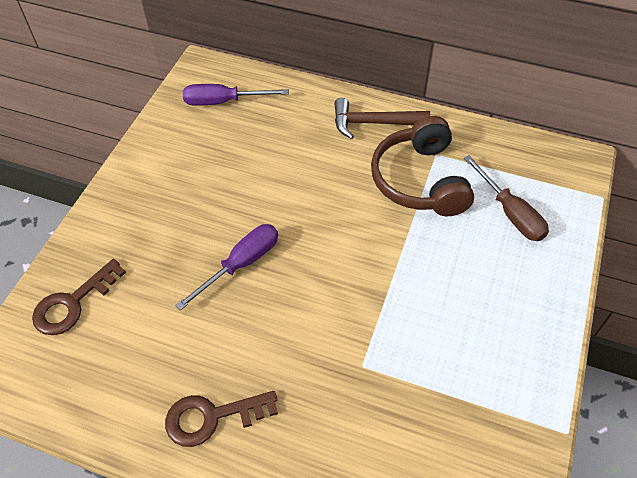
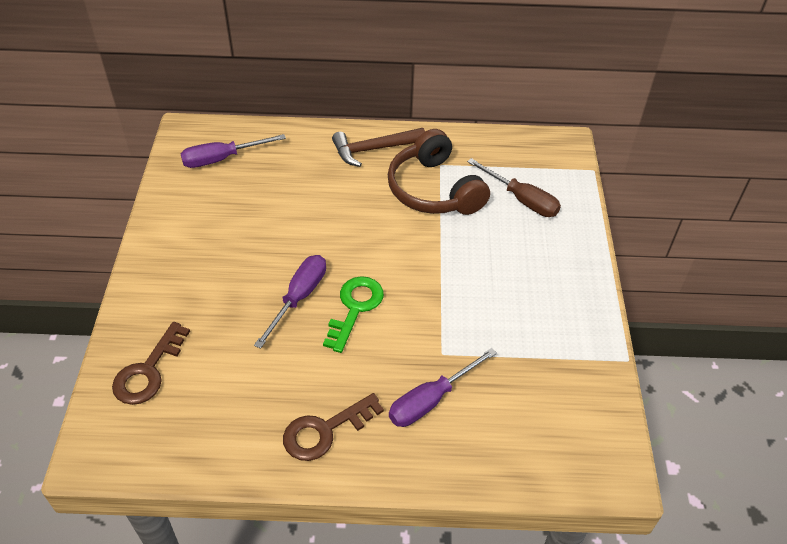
camera: 20 degrees left, 5 degrees down
none -> green key [323,276,384,353]
none -> purple screwdriver [389,348,497,427]

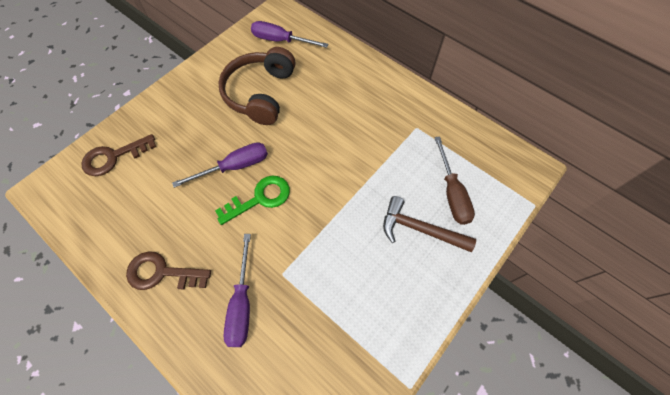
camera: 40 degrees right, 15 degrees up
brown hammer [332,128,425,167] -> brown hammer moved to [383,196,476,252]
brown headphones [388,129,490,215] -> brown headphones moved to [218,47,296,125]
purple screwdriver [389,348,497,427] -> purple screwdriver turned 90 degrees counterclockwise [224,234,251,347]

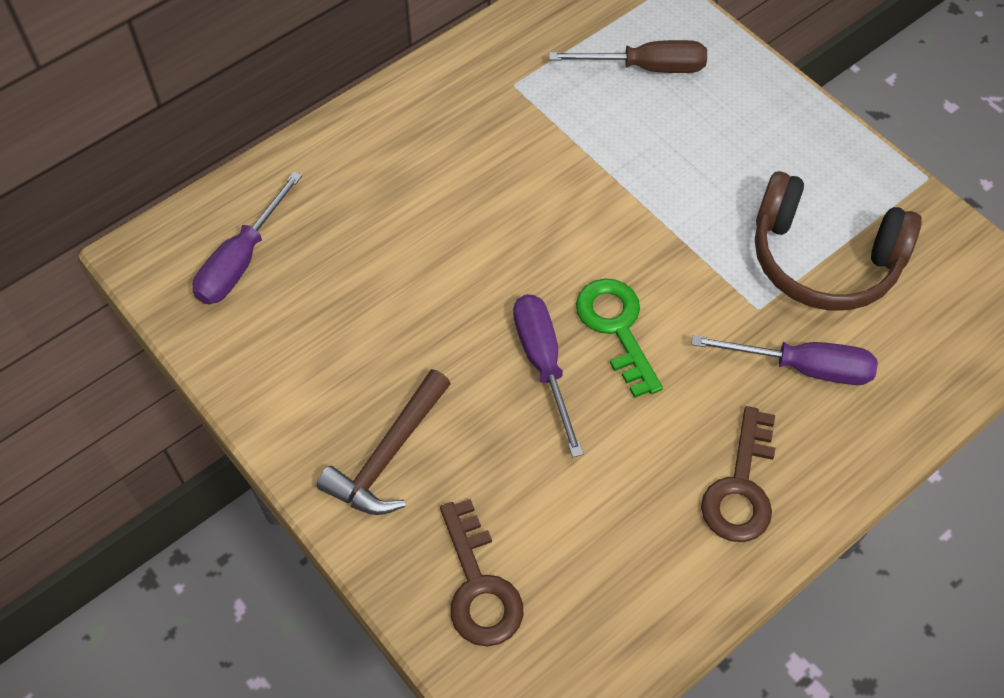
camera: 80 degrees left, 5 degrees down
brown headphones [218,47,296,125] -> brown headphones moved to [755,171,922,311]
brown hammer [383,196,476,252] -> brown hammer moved to [317,369,451,515]

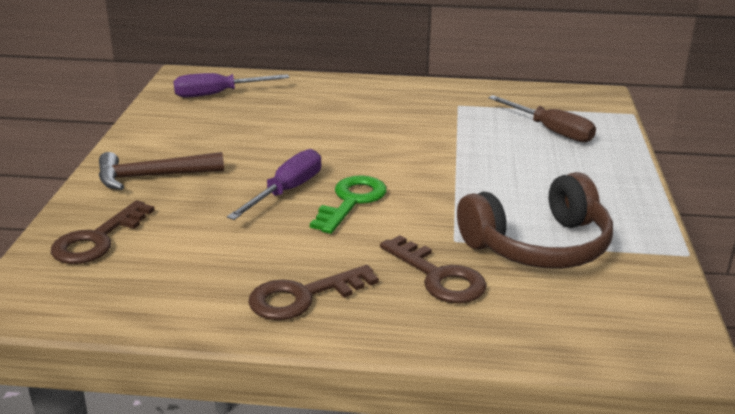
camera: 45 degrees right, 30 degrees down
purple screwdriver [691,335,878,385] -> brown key [380,235,487,303]
brown headphones [755,171,922,311] -> brown headphones turned 90 degrees counterclockwise [457,172,613,268]

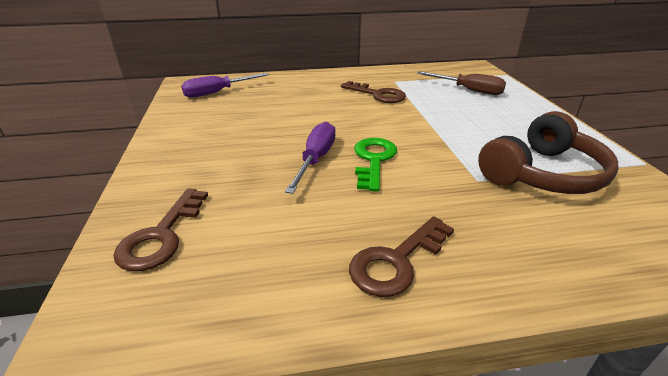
camera: 15 degrees left, 5 degrees up
brown hammer [99,152,224,190] -> none
brown key [380,235,487,303] -> brown key moved to [341,81,406,103]

